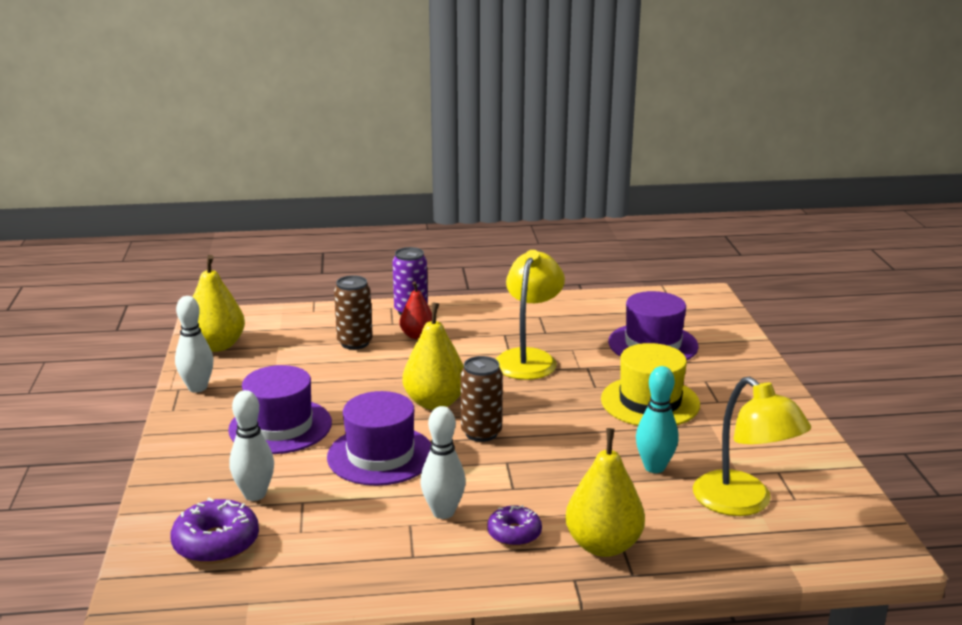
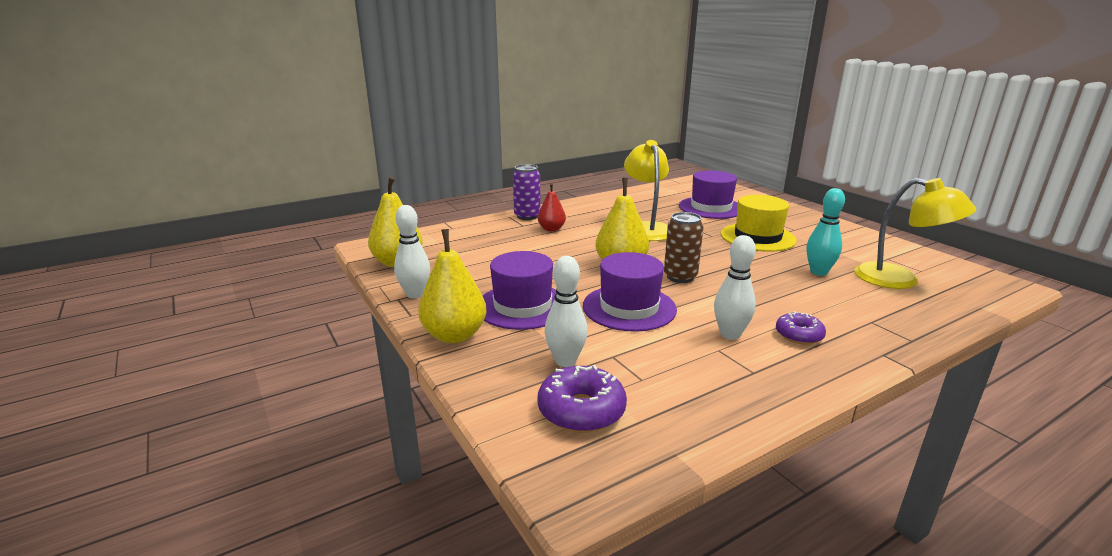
camera: 25 degrees left, 0 degrees up
brown can [334,275,373,350] -> none
yellow pear [565,428,645,557] -> yellow pear moved to [418,229,486,343]

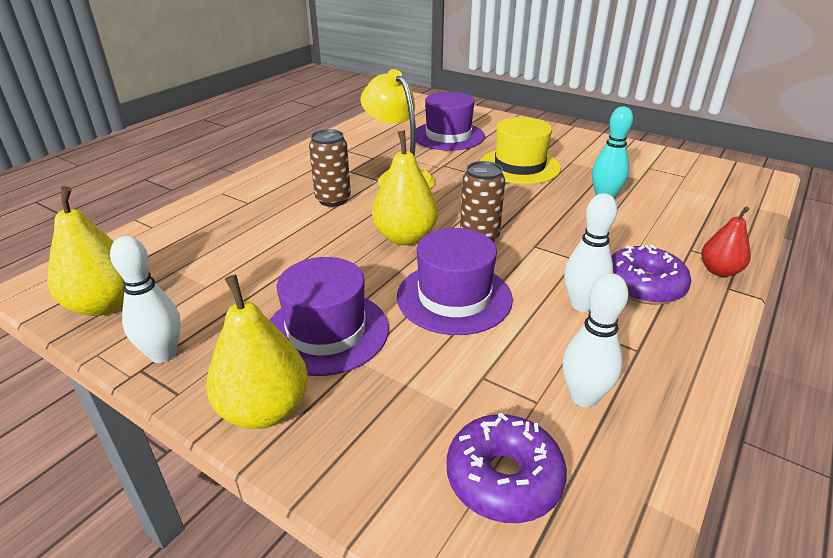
camera: 25 degrees left, 10 degrees up
purple can [513,164,541,220] -> none
red pear [538,183,566,231] -> red pear moved to [701,207,751,277]
white bowling pin [545,256,588,367] -> white bowling pin moved to [562,273,629,407]
purple donut [776,311,826,345] -> purple donut [612,245,691,305], size x1.55
yellow lamp [854,178,976,289] -> none
none -> brown can [309,129,351,207]

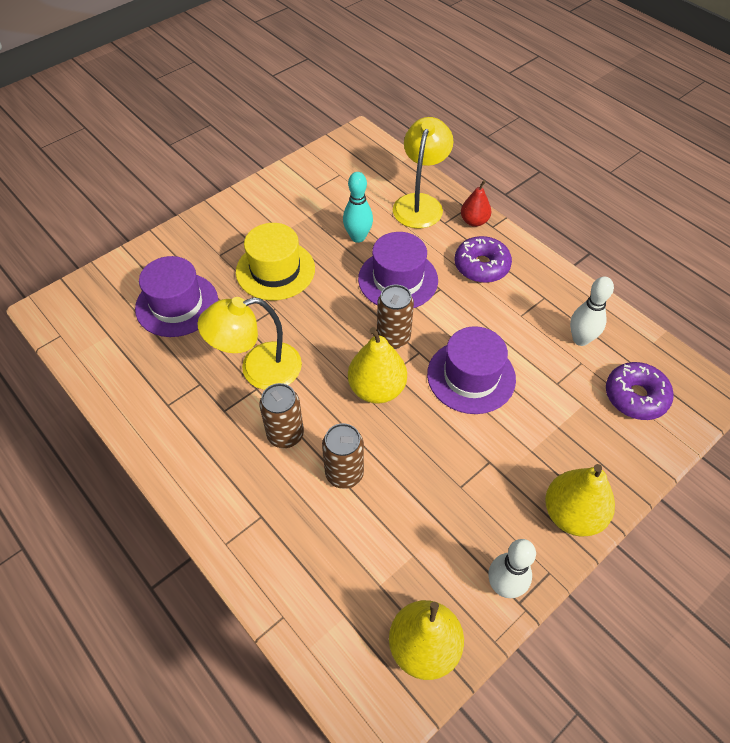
camera: 75 degrees left, 20 degrees up
purple hat [269,257,389,376] -> purple hat moved to [358,232,438,308]
white bowling pin [564,193,617,312] -> none
none -> brown can [322,423,364,489]
none -> yellow lamp [393,117,453,229]

